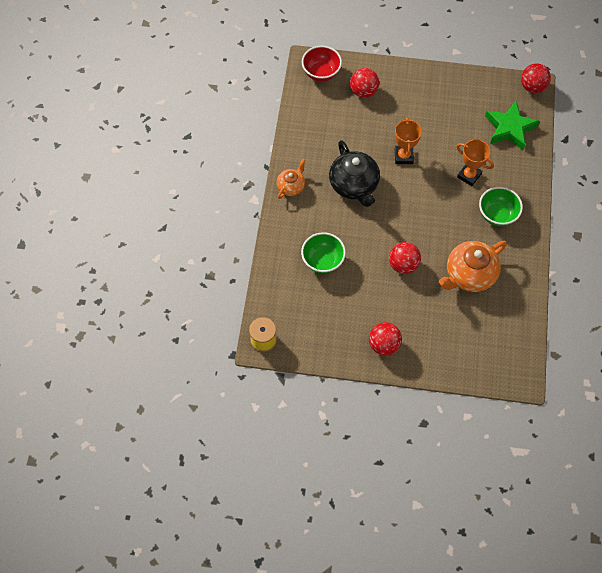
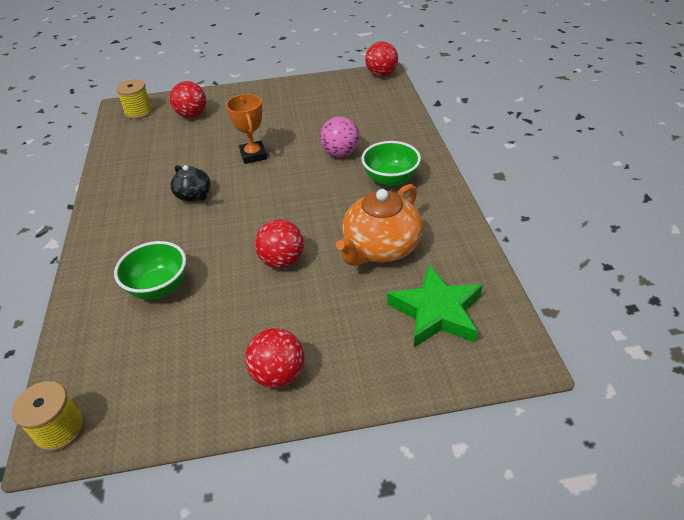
camera: 15 degrees left, 20 degrees down
orange teapot [277,159,305,199] -> none
red bowl [302,46,342,82] -> yellow spool [116,79,153,119]
black teapot [329,140,380,207] -> black teapot [170,165,211,202], size x0.56
orange trophy [456,139,494,186] -> pink ball [320,117,360,157]
green star [485,101,540,150] -> green star moved to [387,265,483,347]

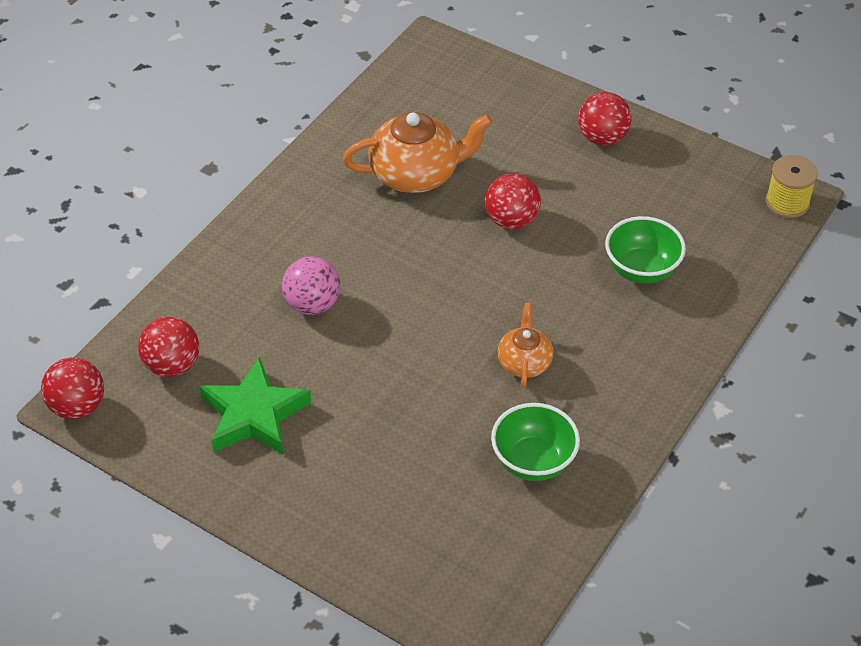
camera: 140 degrees left, 5 degrees up
yellow spool [116,79,153,119] -> none
red ball [170,81,206,118] -> red ball moved to [138,317,199,377]
black teapot [170,165,211,202] -> orange teapot [498,303,554,388]
orange trophy [226,94,267,164] -> none
green bowl [361,141,421,187] -> green bowl moved to [491,403,580,481]
green star [387,265,483,347] -> green star moved to [199,357,311,455]

